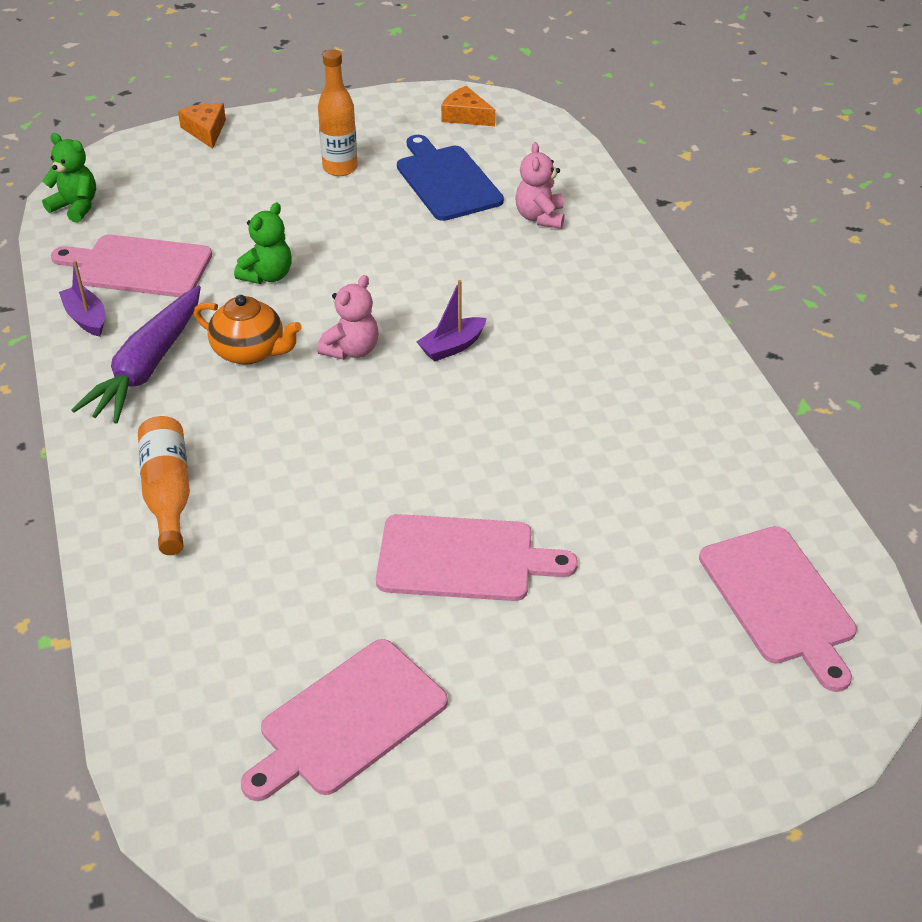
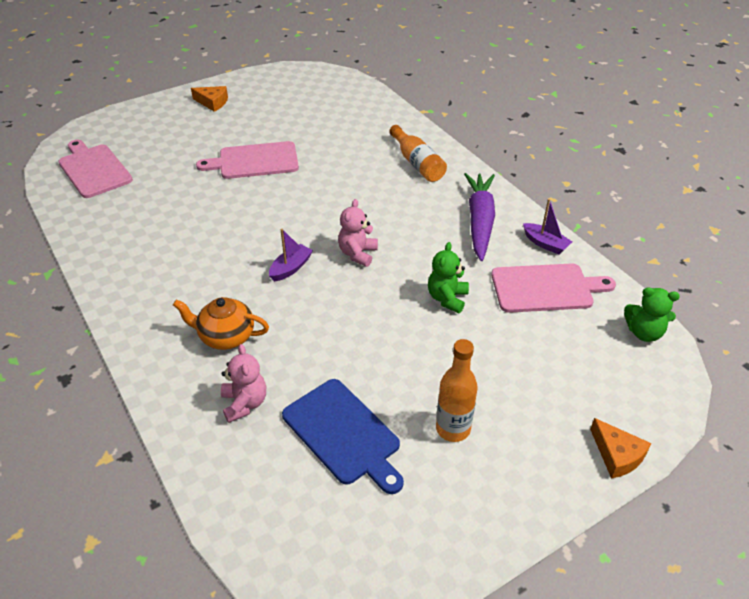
camera: 165 degrees right, 0 degrees up
orange teapot [194,295,302,365] -> orange teapot moved to [173,297,269,350]
pink cutting board [241,639,448,801] -> none
orange cheese [441,86,495,126] -> orange cheese moved to [191,86,228,112]

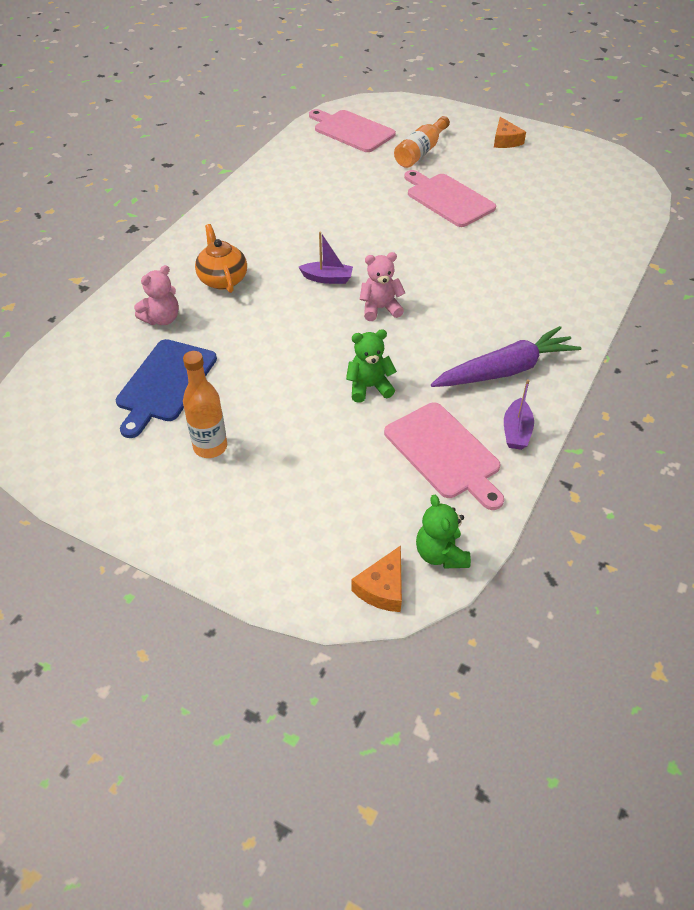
camera: 60 degrees right, 5 degrees up
pink cutting board [58,140,133,198] -> pink cutting board turned 75 degrees counterclockwise [309,109,396,152]
orange bottle [389,125,447,182] -> orange bottle moved to [394,116,450,168]
orange cheese [590,418,651,479] -> orange cheese moved to [351,546,402,612]

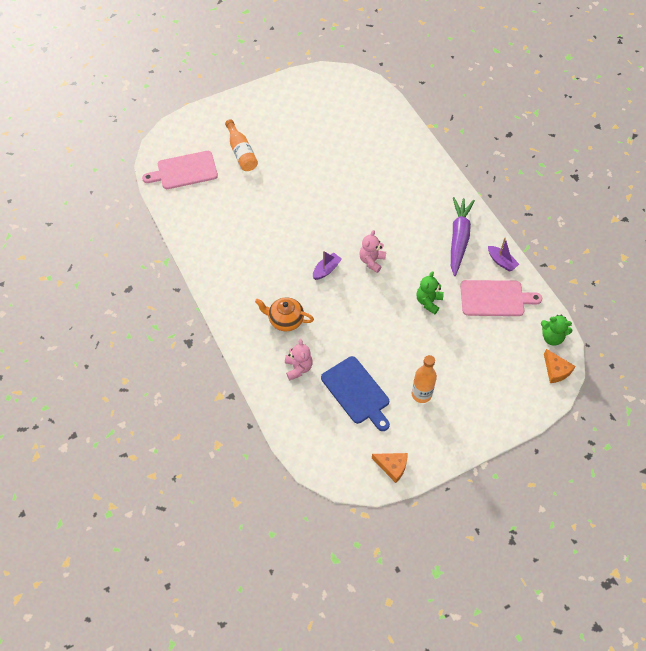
camera: 55 degrees left, 10 degrees up
pink cutting board [404,170,496,227] -> none
orange cheese [494,117,526,148] -> orange cheese moved to [372,453,407,483]

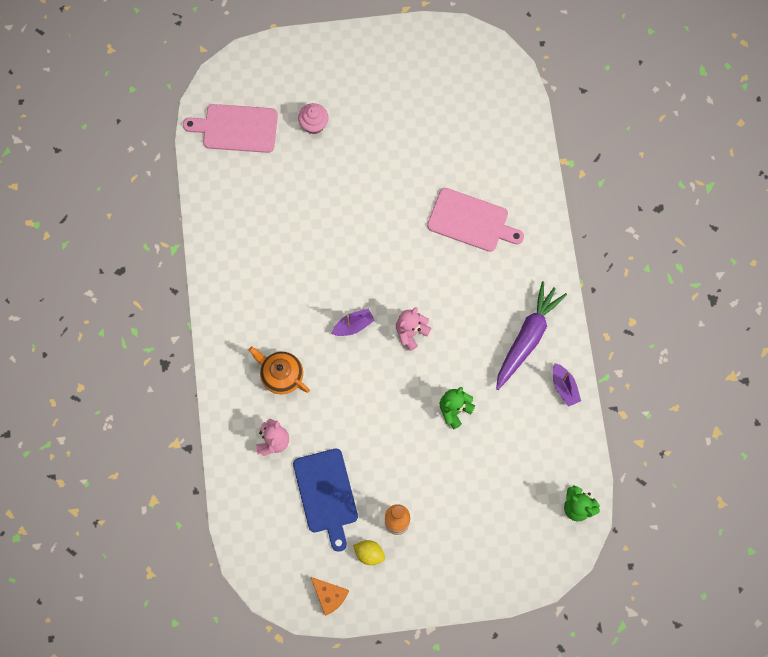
camera: 20 degrees right, 15 degrees up
orange bottle [225,119,258,171] -> pink cupcake [298,103,329,134]
pink cutting board [460,280,542,316] -> pink cutting board moved to [427,188,524,252]
orange cheese [544,349,575,383] -> none
none -> yellow lemon [353,540,385,565]

